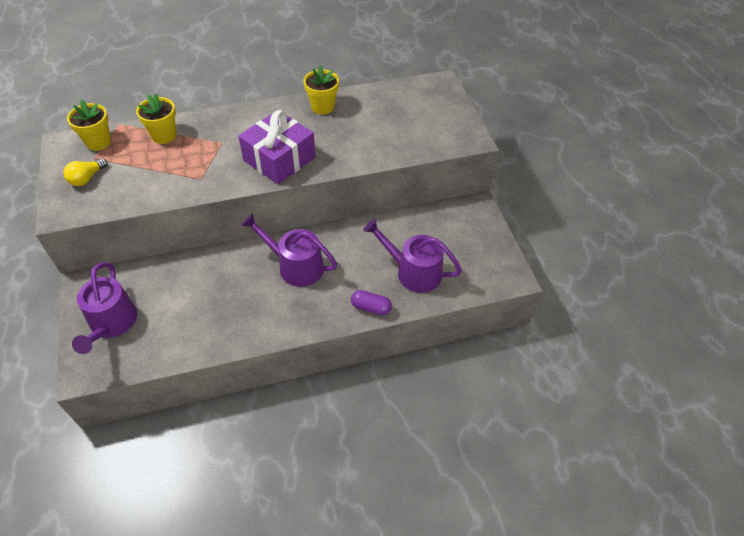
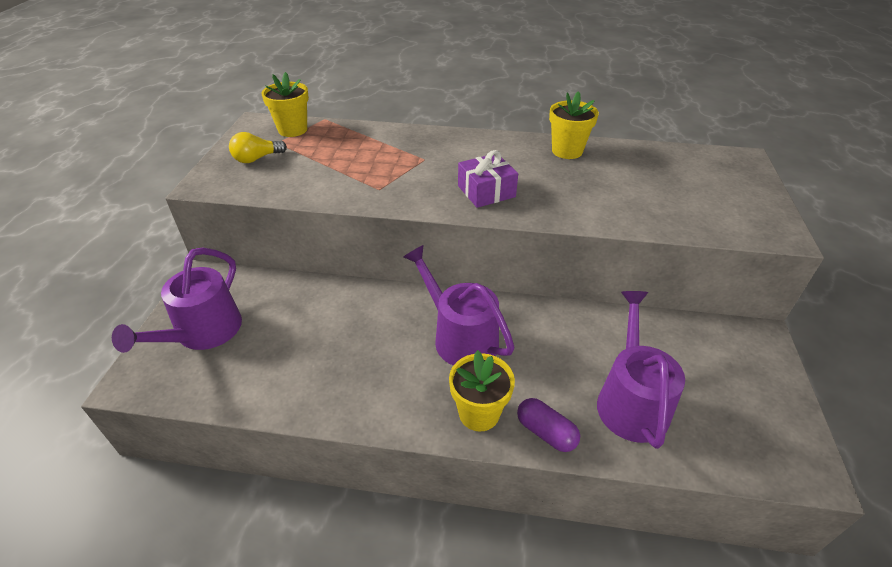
camera: 25 degrees right, 10 degrees down
yellow flower pot [136,94,176,144] -> yellow flower pot moved to [449,350,515,432]
purple gift [238,110,316,184] -> purple gift [458,150,518,208], size x0.61
purple watering can [363,219,462,293] -> purple watering can turned 45 degrees clockwise [597,291,685,449]

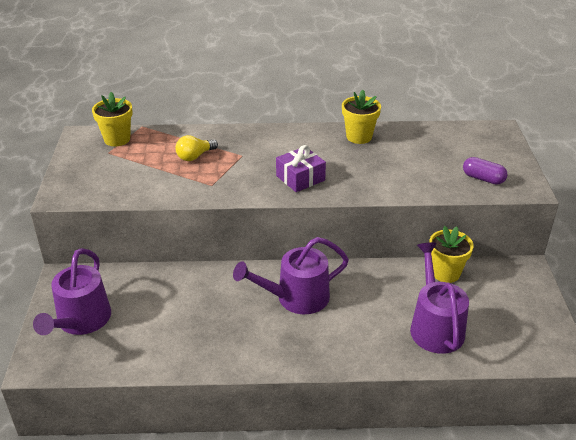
camera: 10 degrees left, 5 degrees down
yellow light bulb [229,132,287,163] -> yellow light bulb moved to [175,135,218,161]
purple watering can [403,245,514,366] -> purple watering can turned 60 degrees counterclockwise [233,237,349,314]
yellow flower pot [449,350,515,432] -> yellow flower pot moved to [429,226,474,283]
purple capsule [517,398,580,452] -> purple capsule moved to [463,157,508,185]

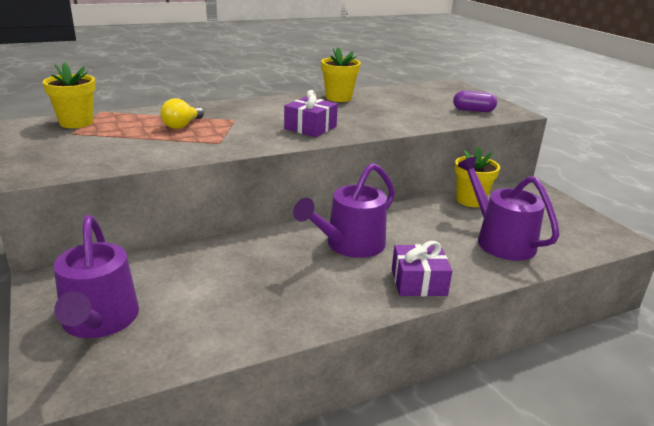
camera: 25 degrees left, 10 degrees down
none -> purple gift [392,241,452,296]

